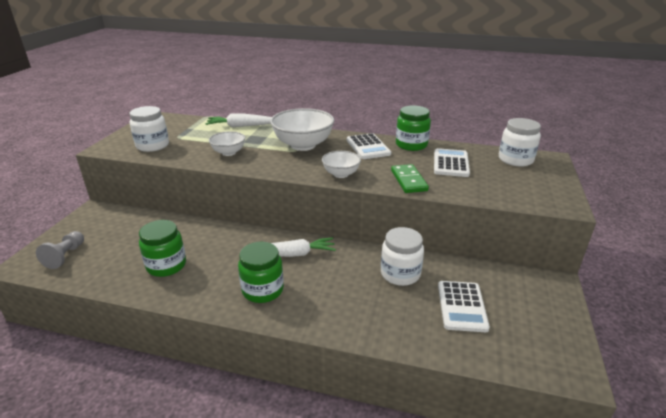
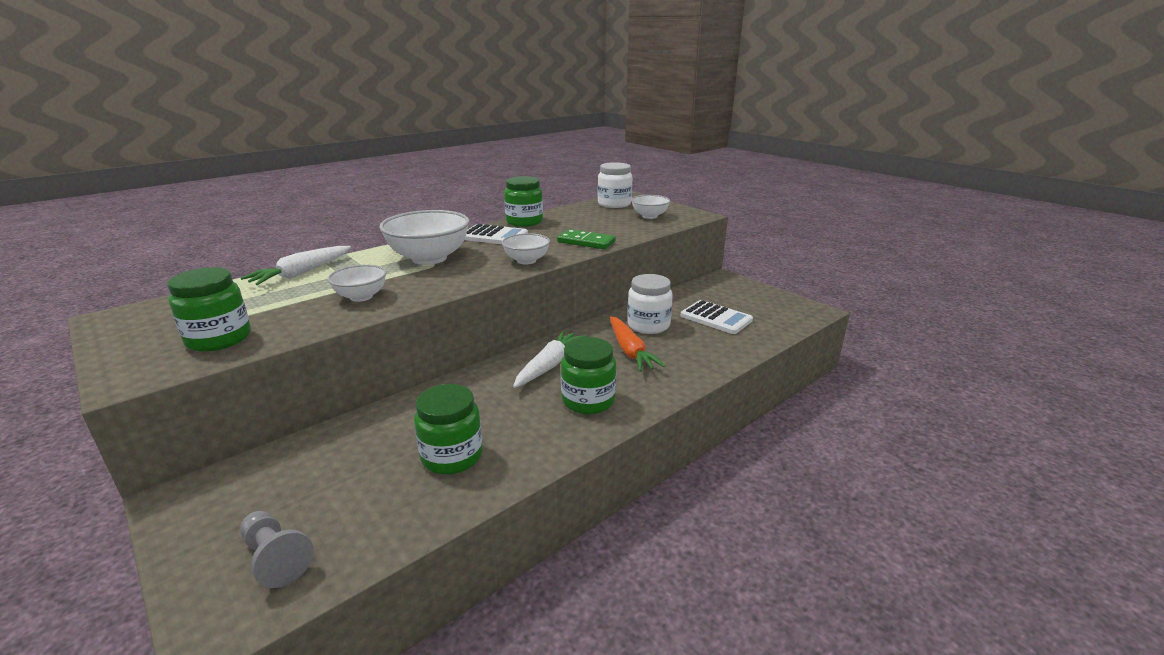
camera: 55 degrees left, 5 degrees down
white jar [129,106,169,152] -> green jar [167,267,251,352]
white calculator [434,148,470,177] -> none
none -> orange carrot [610,316,666,372]
none -> white bowl [631,195,670,219]

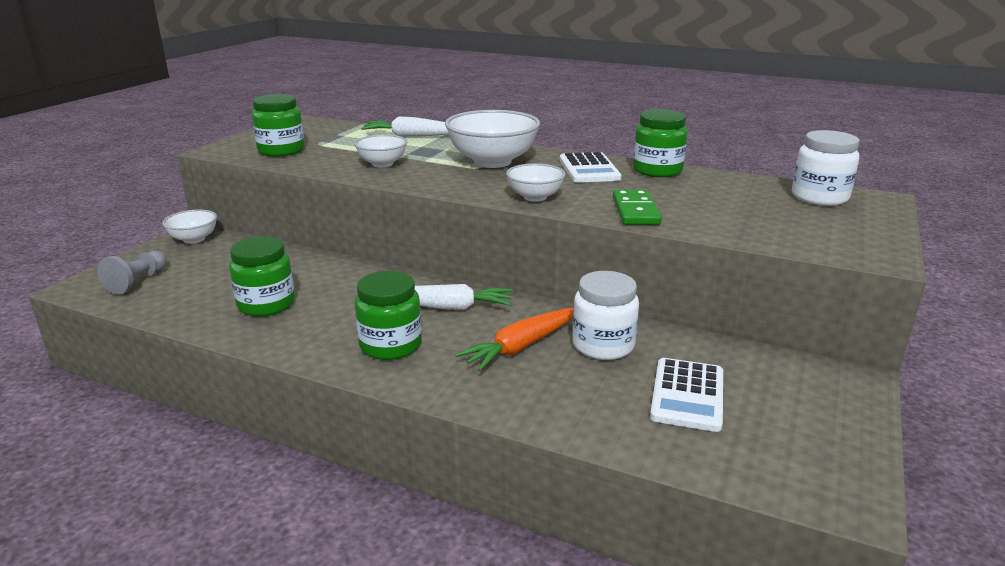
camera: 65 degrees right, 0 degrees up
white bowl [631,195,670,219] -> white bowl moved to [162,209,217,244]

